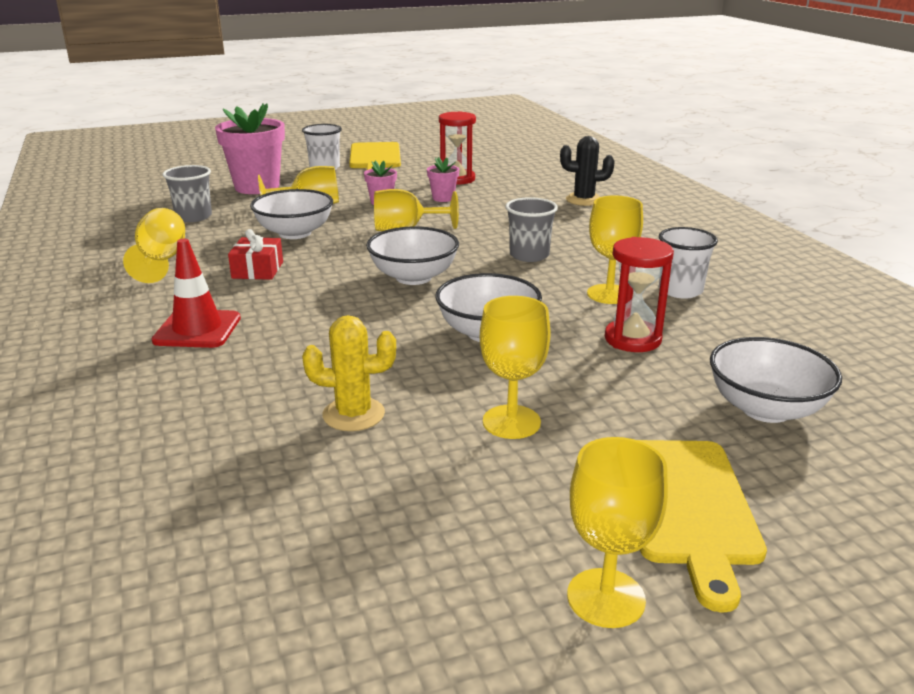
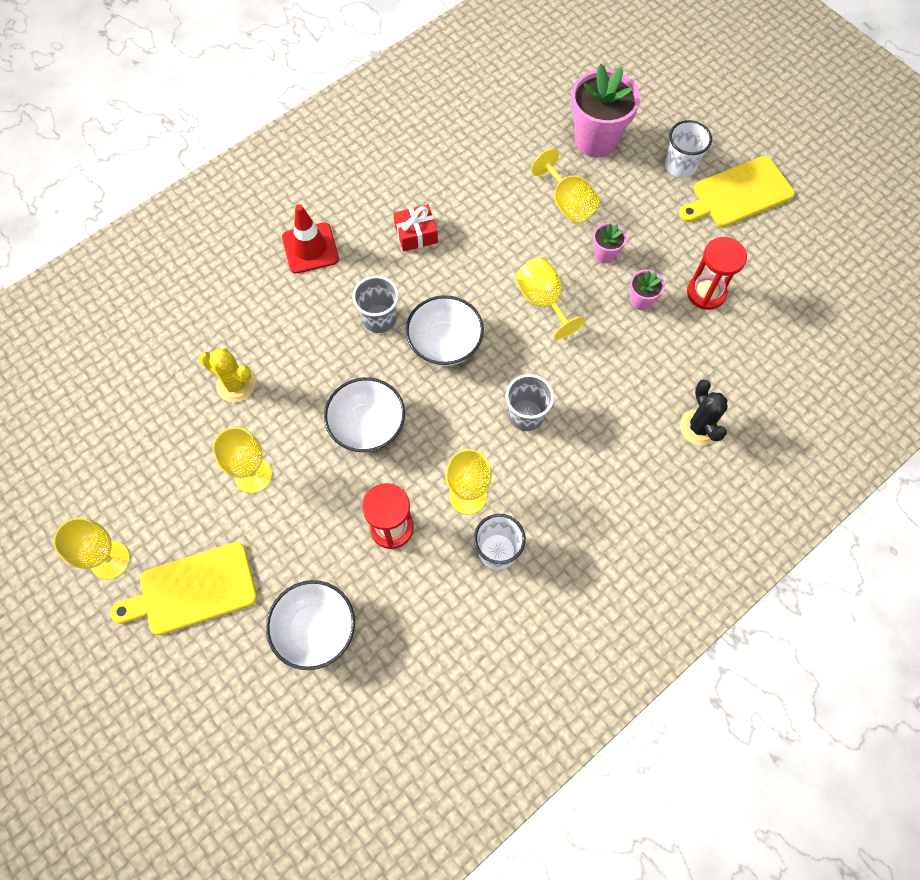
camera: 70 degrees right, 40 degrees up
yellow goblet [123,208,185,283] -> none
grey cup [163,165,212,222] -> grey cup moved to [352,276,399,333]
white bowl [250,189,333,239] -> none
yellow cactus [302,315,396,431] -> yellow cactus turned 45 degrees counterclockwise [199,348,255,403]

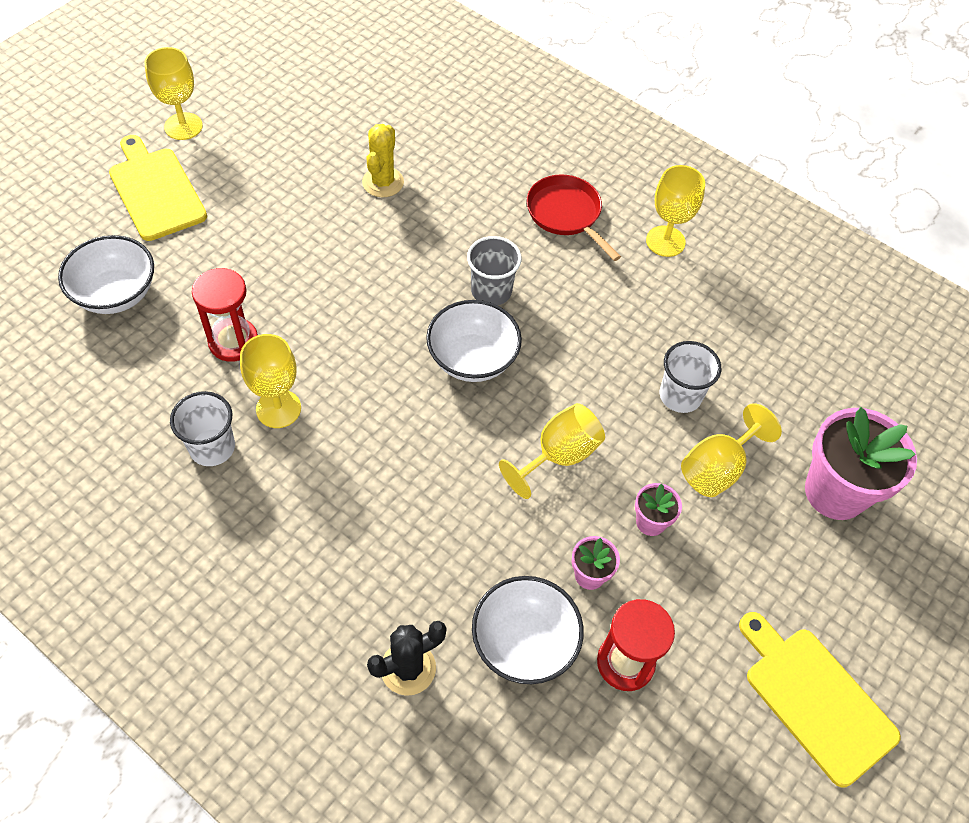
camera: 75 degrees right, 10 degrees down
yellow goblet [213,427,272,493] -> yellow goblet moved to [646,165,705,257]
red traffic cone [282,204,339,274] -> red pan [527,175,621,261]
white bowl [324,377,405,452] -> white bowl moved to [472,576,584,684]
red gift [393,204,438,252] -> none
grey cup [505,374,554,431] -> none
white cup [665,120,712,178] -> white cup moved to [660,341,721,413]

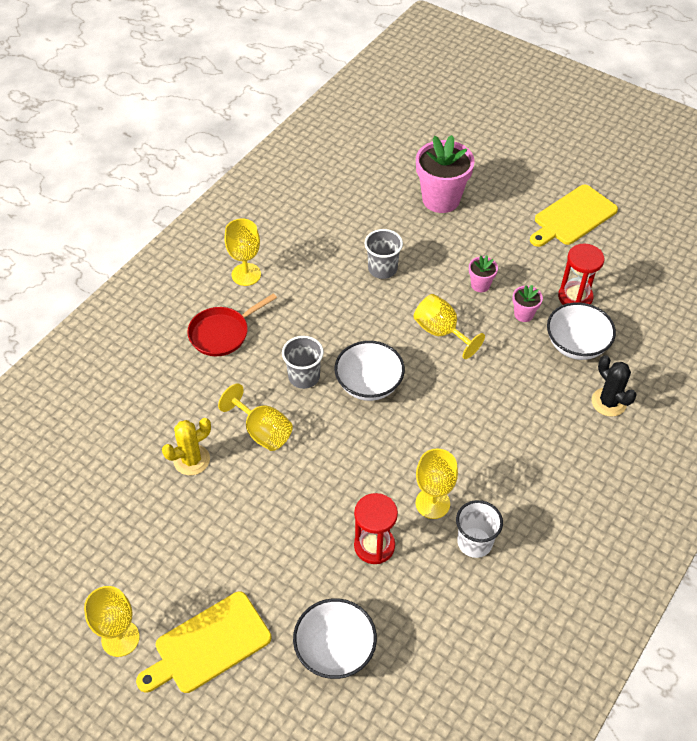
camera: 90 degrees left, 5 degrees down
yellow cactus [362,124,404,197] -> yellow cactus turned 45 degrees counterclockwise [162,418,211,475]
white cup [660,341,721,413] -> grey cup [365,229,403,279]
yellow goblet [681,403,782,497] -> yellow goblet moved to [218,383,293,451]

